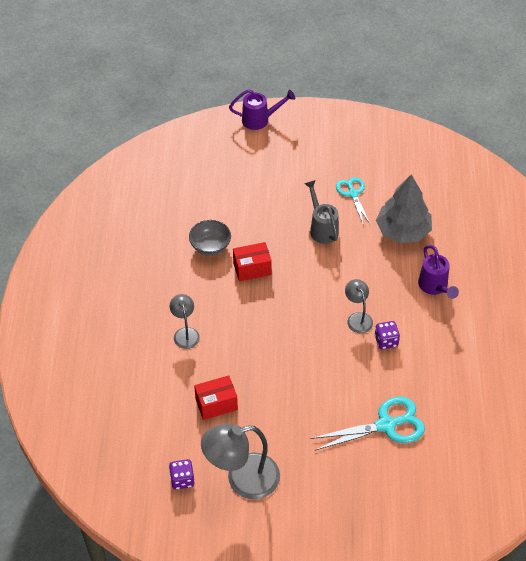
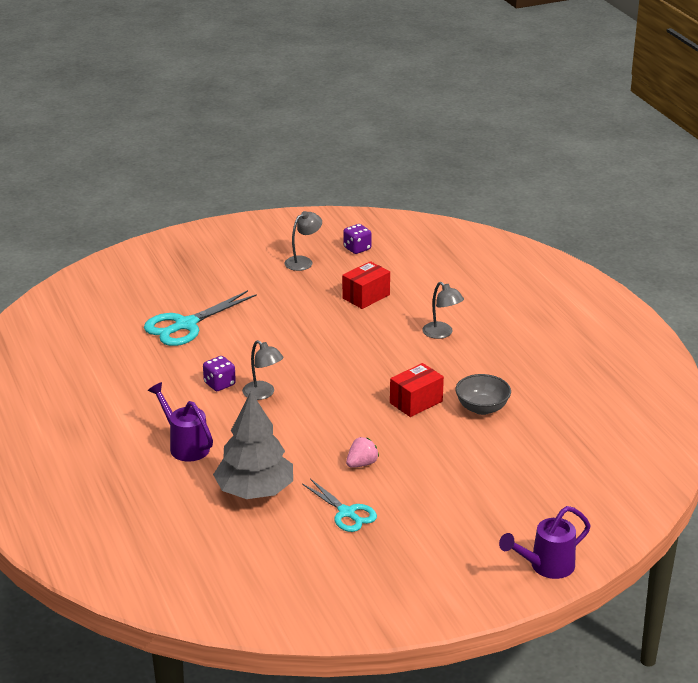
camera: 155 degrees right, 20 degrees down
grey lamp [201,423,280,499] -> grey lamp [284,211,322,271], size x0.54
grey watering can [304,180,339,244] -> pink strawberry [346,437,379,468]

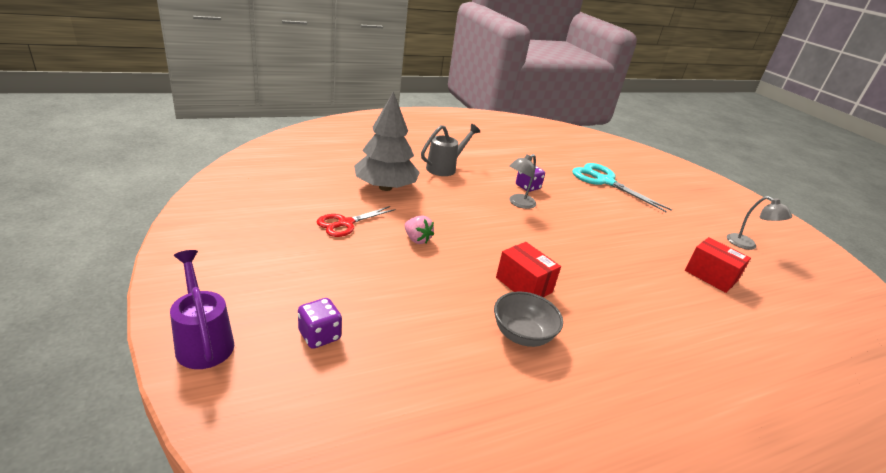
camera: 85 degrees right, 0 degrees up
purple watering can [148,382,213,462] -> grey watering can [421,124,480,176]
turquoise scissors [302,479,377,532] -> red scissors [317,206,396,237]
purple dice [343,224,372,254] -> purple dice moved to [298,298,342,349]
grey lamp [422,282,464,339] -> none

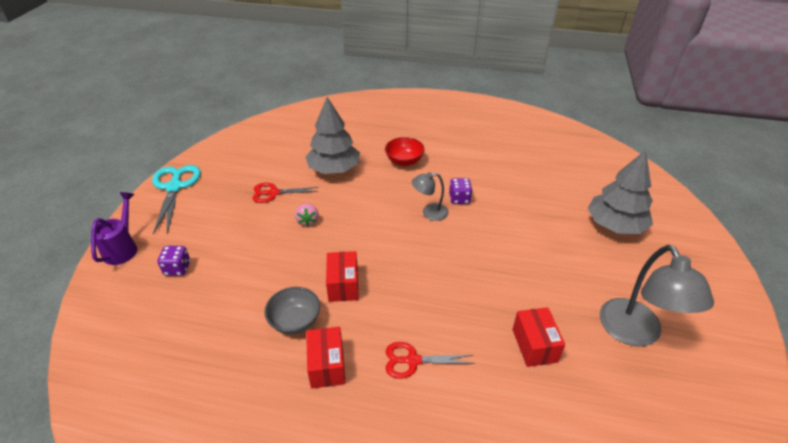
camera: 40 degrees right, 10 degrees up
grey watering can [421,124,480,176] -> red bowl [385,137,425,166]
turquoise scissors [572,163,672,213] -> turquoise scissors moved to [152,165,201,235]
grey lamp [727,196,792,250] -> grey lamp [600,245,714,346], size x1.85
none -> red box [306,327,346,389]
none -> red scissors [386,342,475,379]
none -> grey tree [588,150,653,234]

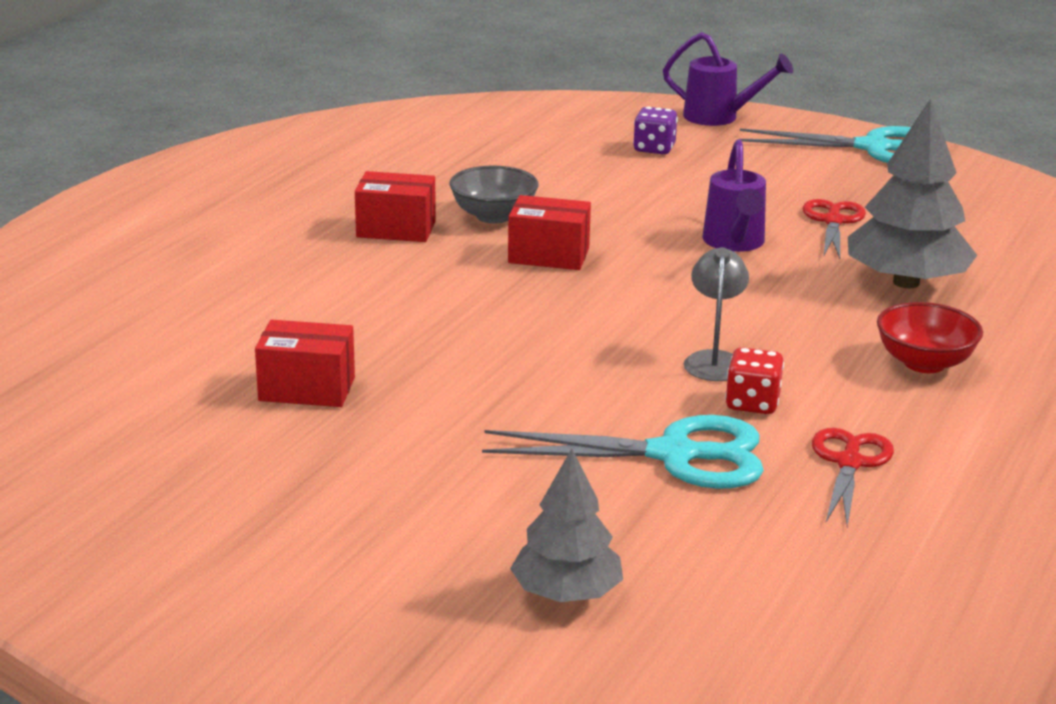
camera: 105 degrees right, 15 degrees down
pink strawberry [295,203,319,226] -> purple watering can [703,139,766,252]
red scissors [386,342,475,379] -> red scissors moved to [812,428,894,527]
purple dice [449,178,472,204] -> red dice [725,347,784,414]
grey tree [588,150,653,234] -> grey tree [510,449,623,602], size x0.64
grey lamp [600,245,714,346] -> none
none -> turquoise scissors [482,415,764,489]

